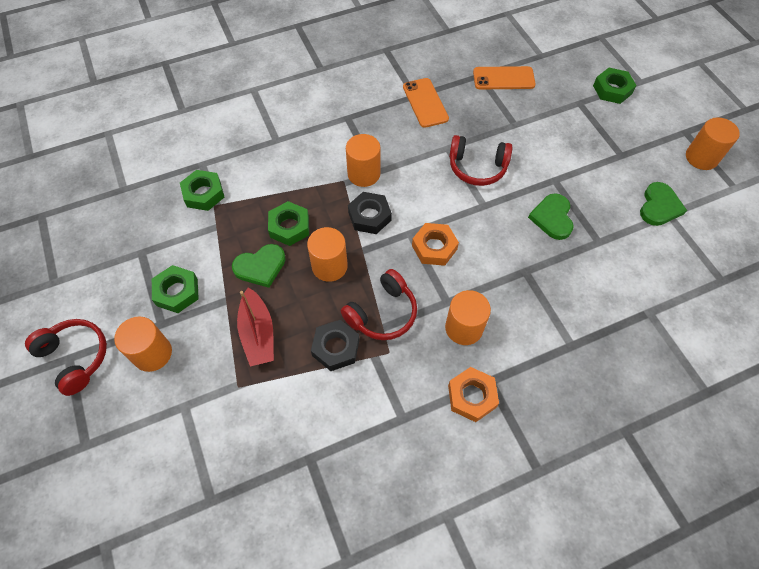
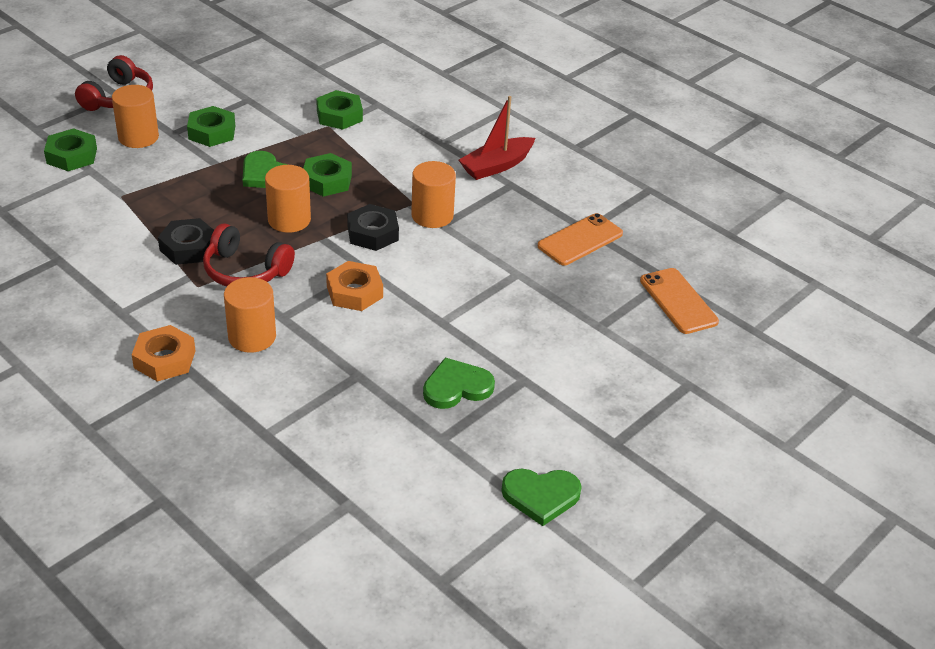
camera: 65 degrees right, 20 degrees down
red boat [237,288,274,367] -> red boat moved to [459,96,535,180]
red headphones [449,135,512,186] -> none
green nut [593,68,637,104] -> green nut moved to [44,128,97,171]
orange cylinder [686,117,740,170] -> none

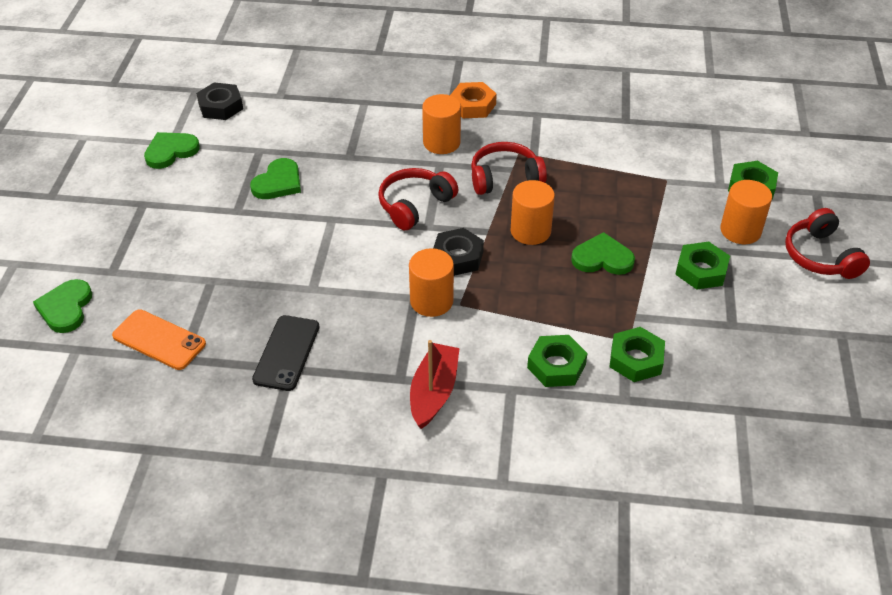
camera: 145 degrees right, 5 degrees up
black nut [158,218,214,265] -> black nut moved to [196,82,243,120]
green nut [303,153,352,197] -> green nut moved to [527,335,588,387]
orange nut [326,261,383,311] -> red headphones [378,168,458,231]
orange phone [538,213,623,265] -> black phone [252,315,319,391]
none -> green heart [33,279,92,333]

